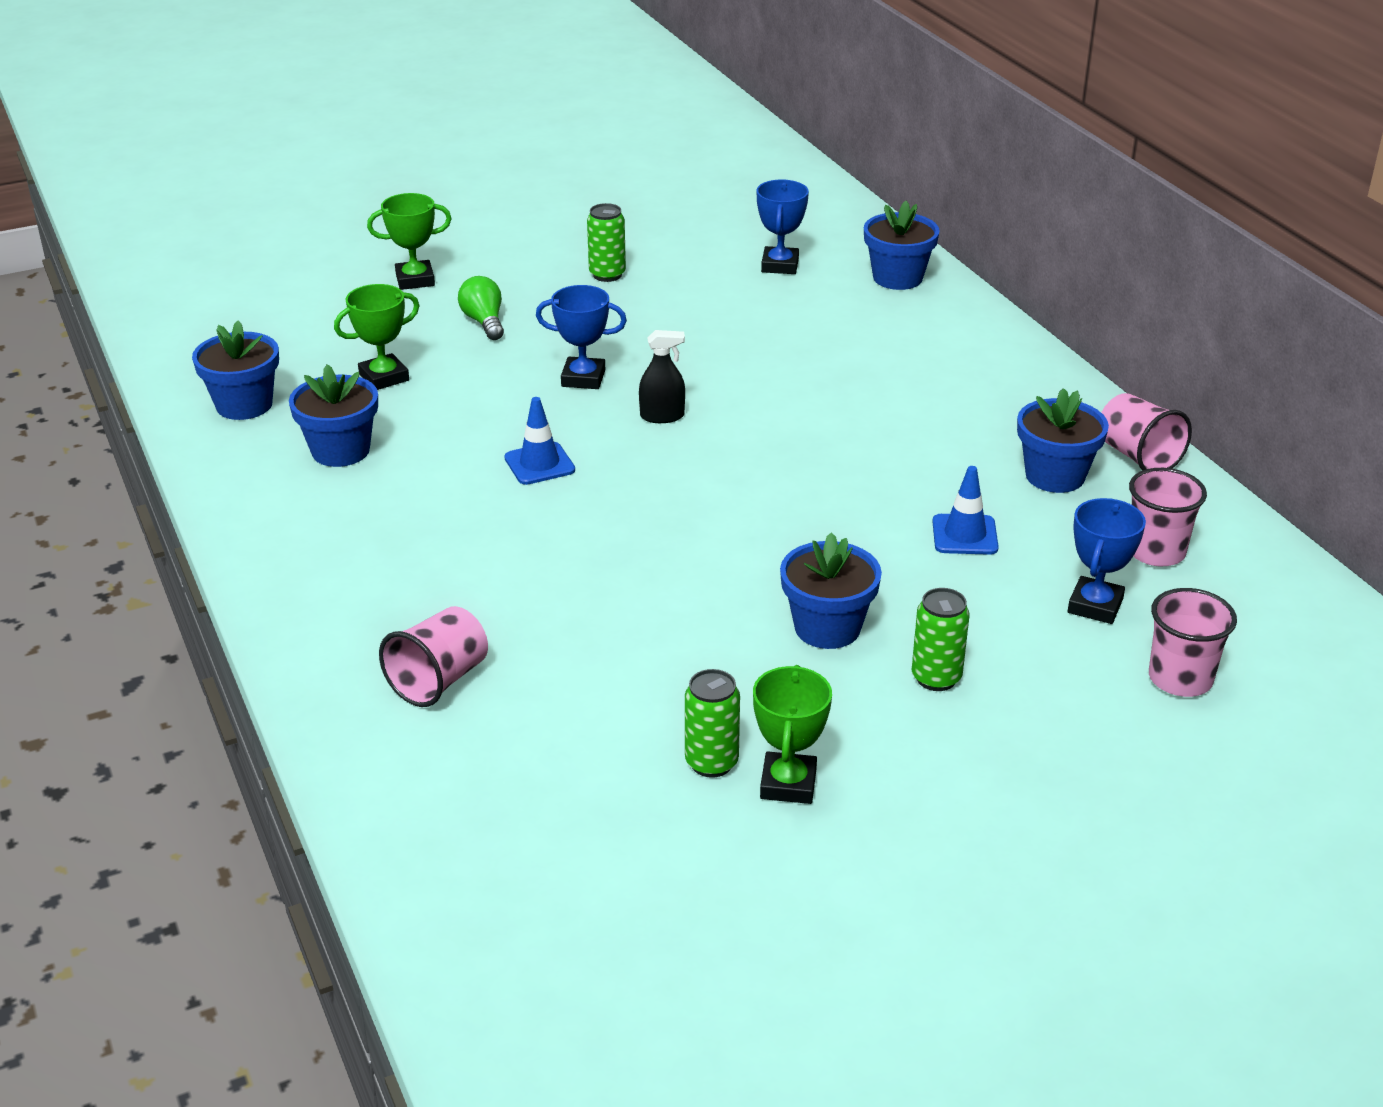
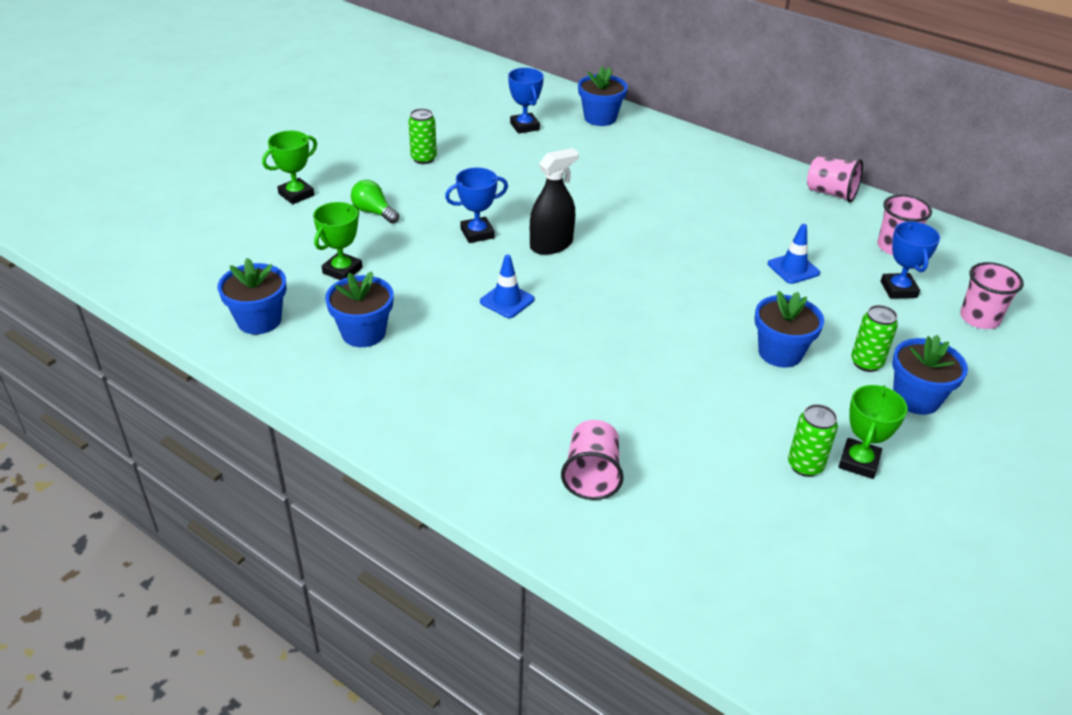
camera: 30 degrees left, 5 degrees up
black spray bottle [639,330,685,423] -> black spray bottle [530,148,579,255], size x1.55
green trophy [753,665,832,804] -> green trophy turned 45 degrees clockwise [838,385,908,479]
blue flower pot [1017,388,1109,493] -> blue flower pot moved to [892,335,968,415]

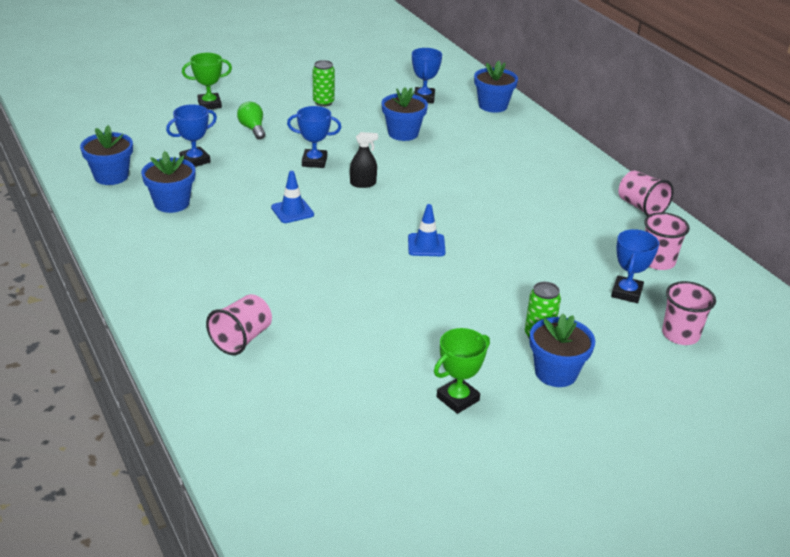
camera: 25 degrees right, 5 degrees down
green trophy [313,202,362,280] -> blue trophy [166,104,217,167]
black spray bottle [530,148,579,255] -> black spray bottle [350,132,378,188], size x0.65
blue flower pot [755,291,824,368] -> blue flower pot moved to [381,87,428,141]
blue traffic cone [768,224,820,284] -> blue traffic cone moved to [408,204,445,256]
green can [788,404,838,477] -> none

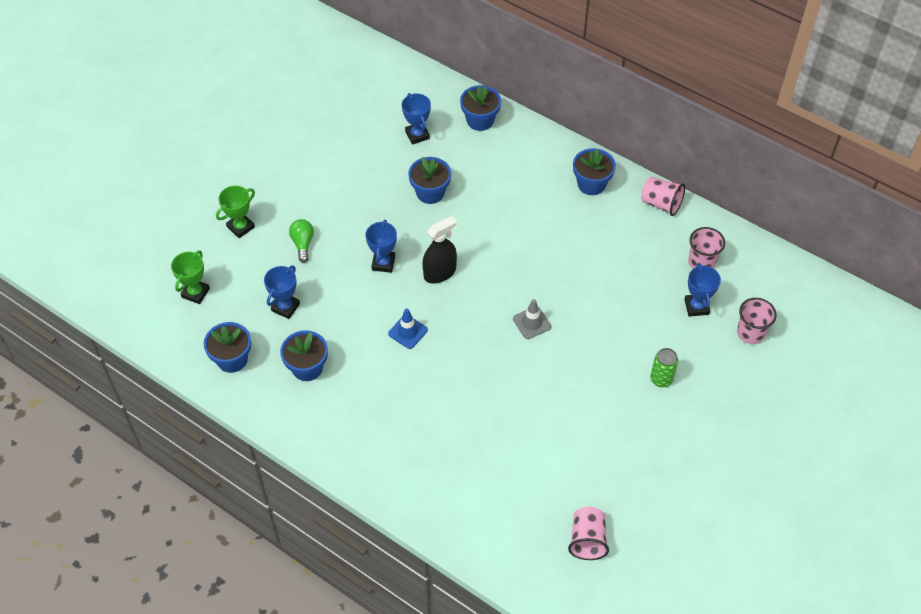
camera: 25 degrees left, 20 degrees up
pink cup [206,294,272,355] -> pink cup moved to [568,507,609,560]
green light bulb [237,102,265,140] -> green light bulb turned 45 degrees clockwise [289,219,314,263]
blue trophy [287,106,341,168] -> blue trophy turned 60 degrees counterclockwise [365,220,397,273]
green can [313,60,335,107] -> none
black spray bottle [350,132,378,188] -> black spray bottle [422,216,457,284], size x1.55
blue traffic cone [408,204,445,256] -> grey traffic cone [513,299,551,339]
green trophy [434,328,490,414] -> green trophy moved to [171,250,210,304]
blue flower pot [529,314,595,387] -> blue flower pot moved to [573,148,616,195]

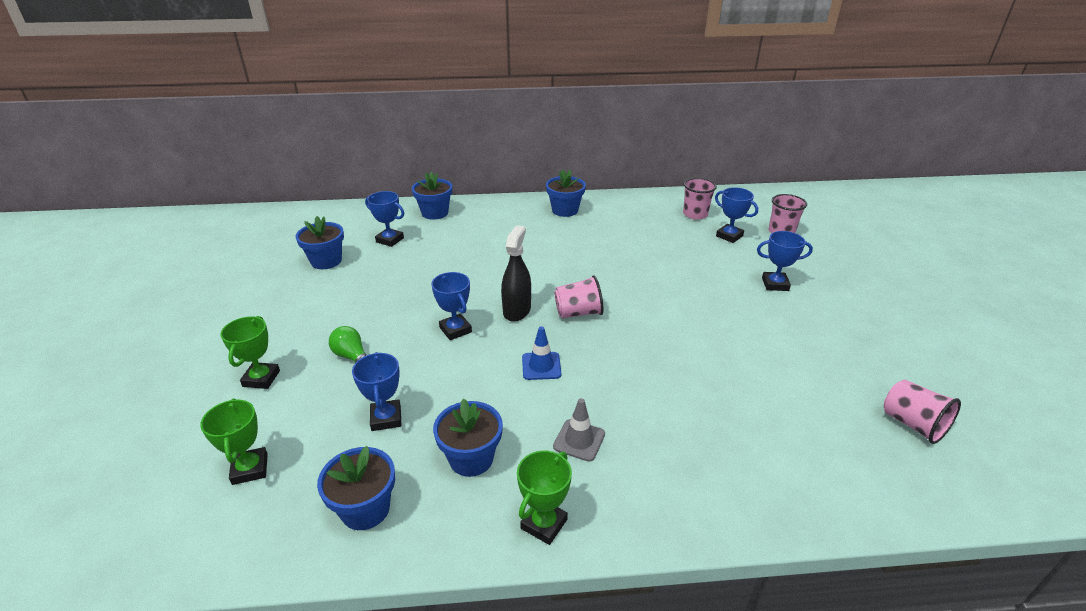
camera: 40 degrees left, 20 degrees down
blue flower pot [408,157,451,204] -> blue flower pot moved to [296,216,344,269]
grey traffic cone [513,299,551,339] -> grey traffic cone moved to [553,398,605,462]
pink cup [641,177,685,216] -> pink cup moved to [554,275,604,318]
green can [650,348,678,388] -> blue trophy [757,231,813,291]
none -> green trophy [517,451,572,545]

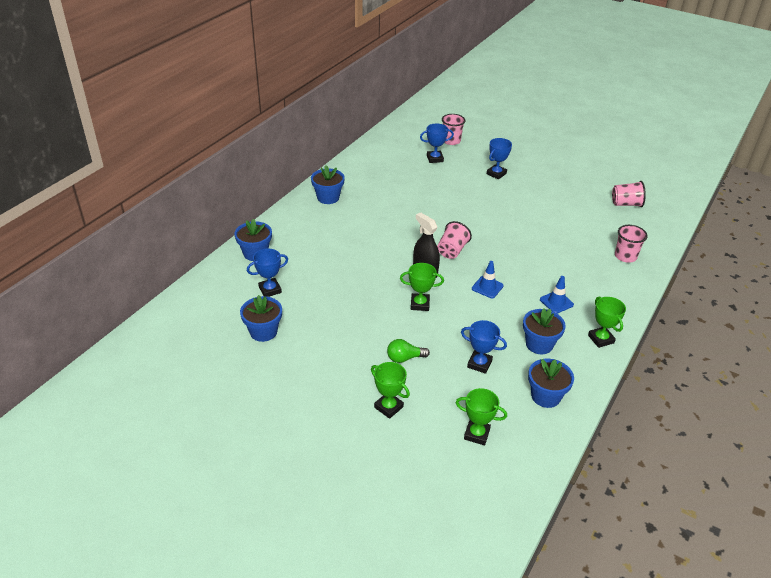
camera: 55 degrees left, 5 degrees up
blue trophy [431,272,472,340] -> green trophy [400,263,444,311]
grey traffic cone [553,398,605,462] -> blue traffic cone [540,276,574,314]
pink cup [683,178,717,220] -> pink cup moved to [615,225,648,263]

